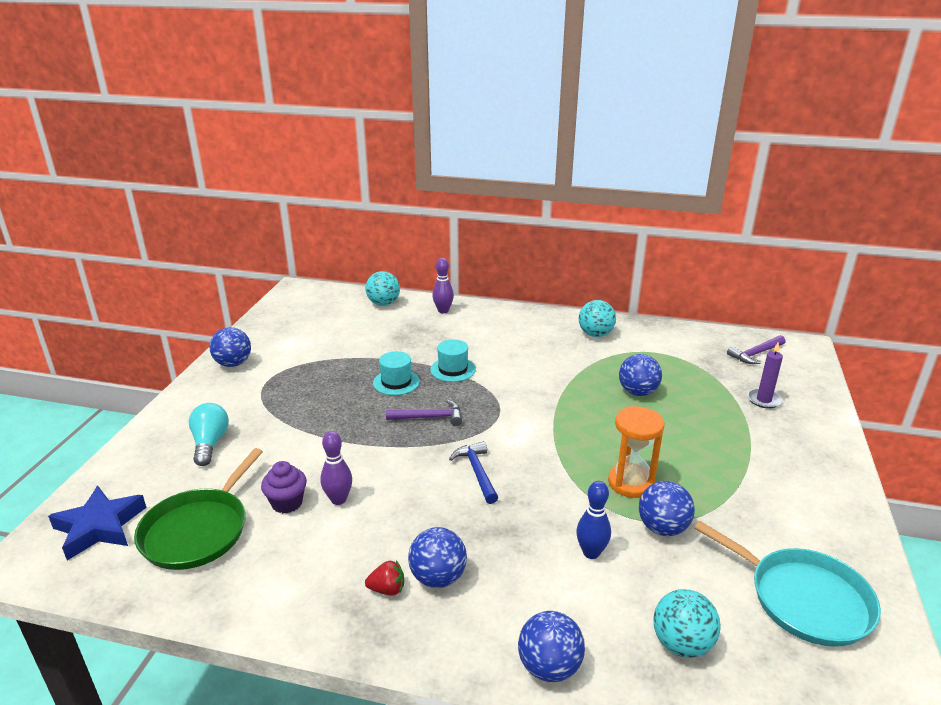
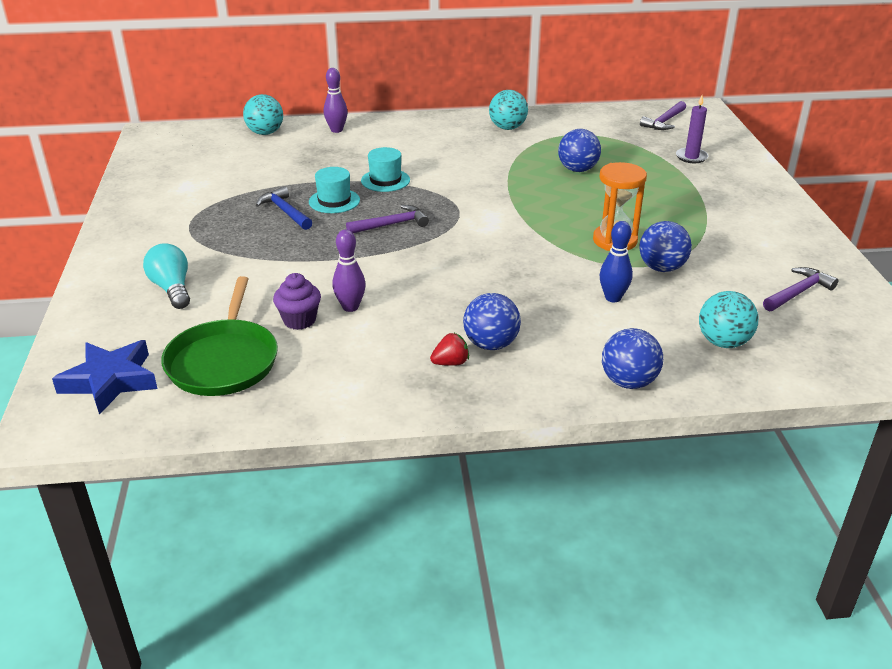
camera: 20 degrees left, 5 degrees up
blue ball [209,327,251,367] -> none
blue hammer [449,441,498,504] -> blue hammer moved to [256,187,312,230]
turquoise pan [694,521,881,647] -> purple hammer [763,267,838,312]

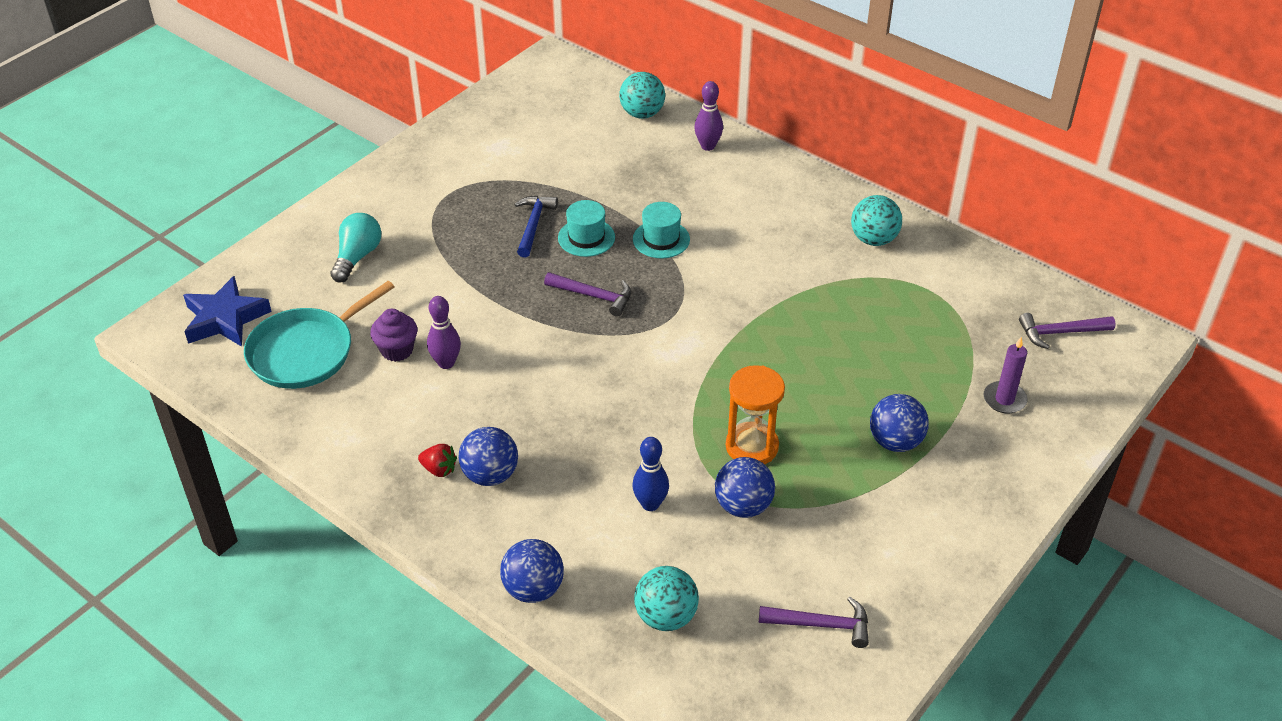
camera: 45 degrees right, 10 degrees up
green pan [161,276,278,396] -> turquoise pan [244,281,394,389]
blue ball [558,129,601,172] -> blue ball moved to [870,394,929,452]

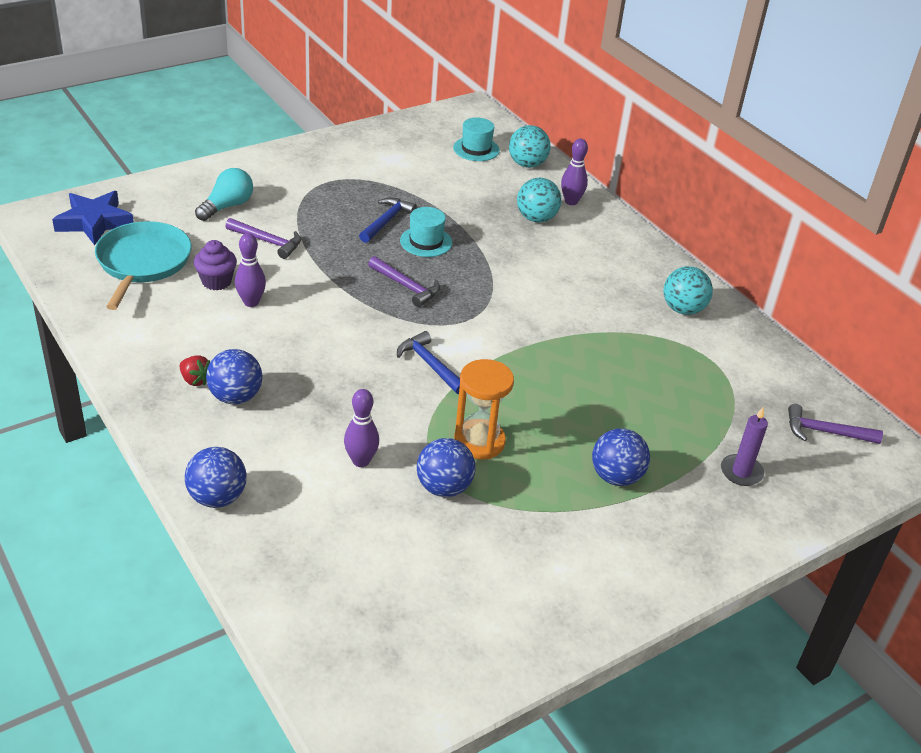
camera: 15 degrees right, 5 degrees down
turquoise pan [244,281,394,389] -> turquoise pan turned 120 degrees clockwise [95,221,191,310]
blue bowling pin [632,437,669,511] -> purple bowling pin [344,389,379,467]
turquoise hat [633,202,690,259] -> turquoise hat moved to [453,117,500,161]
turquoise ball [634,566,699,631] -> turquoise ball moved to [517,178,561,223]
purple hammer [759,597,869,648] -> purple hammer moved to [225,218,301,259]
none -> blue hammer [397,331,460,394]

